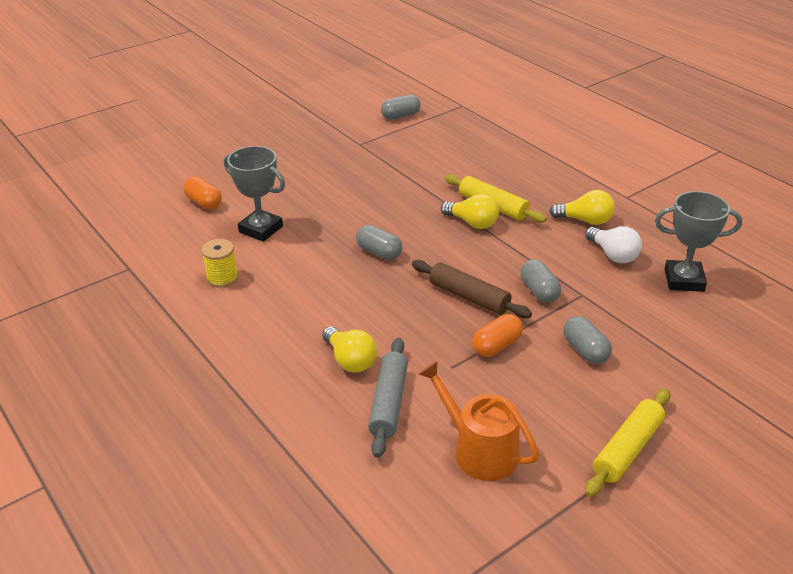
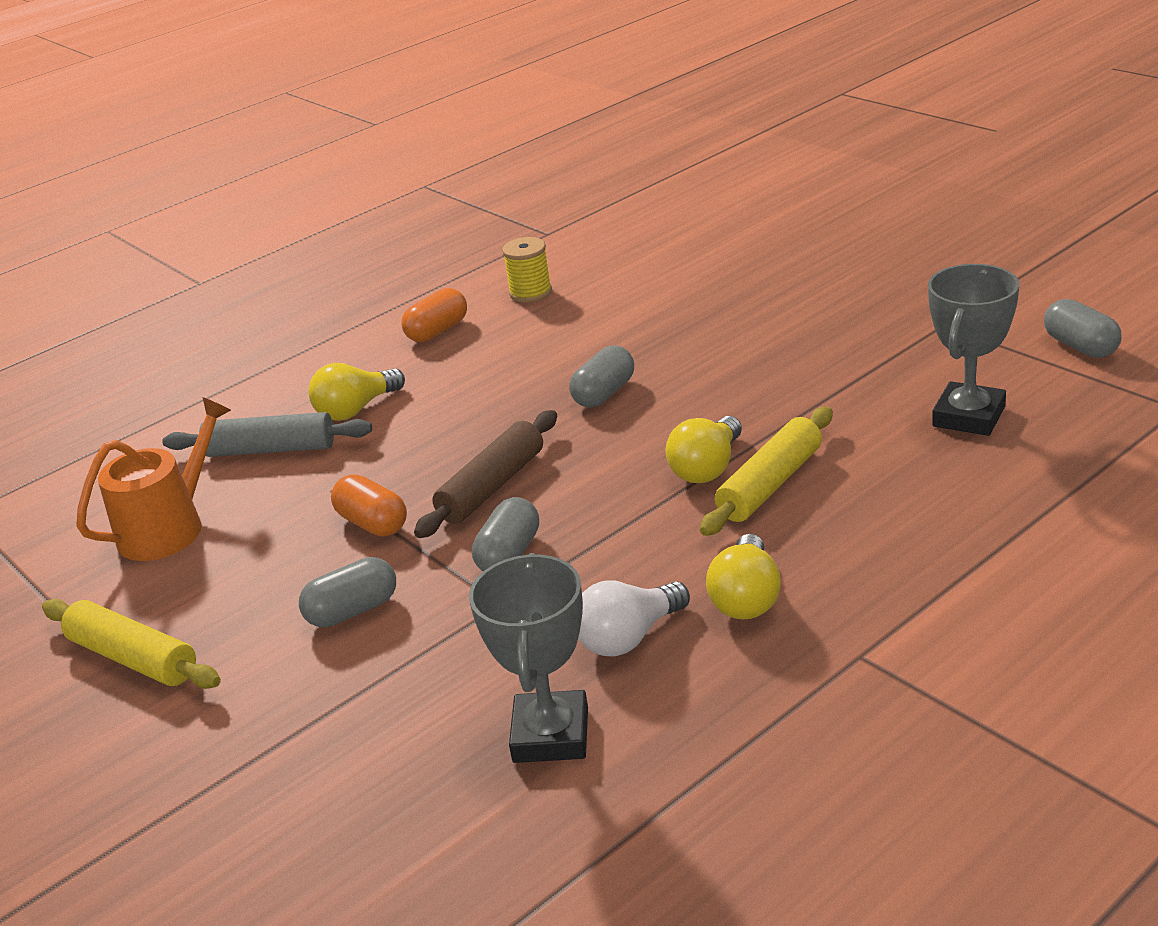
camera: 90 degrees right, 5 degrees down
orange capsule [183,176,222,210] -> orange capsule moved to [402,288,467,342]
grey trophy [224,146,285,242] -> grey trophy moved to [928,264,1020,436]
grey capsule [520,259,561,303] -> grey capsule turned 45 degrees counterclockwise [472,497,539,571]

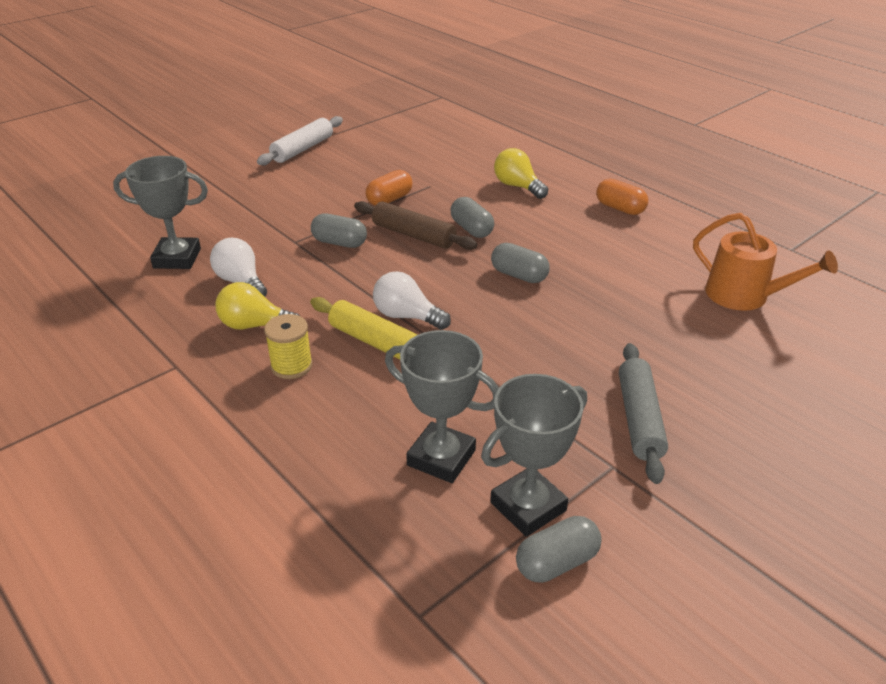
camera: 85 degrees right, 5 degrees up
yellow rolling pin [42,599,221,689] -> white rolling pin [257,116,343,165]
orange watering can [76,397,231,561] -> orange watering can moved to [693,213,838,311]
grey rolling pin [162,412,372,457] -> grey rolling pin moved to [619,343,668,484]
grey capsule [299,557,396,627] -> grey capsule moved to [450,197,494,238]
yellow spool [502,237,552,303] -> yellow spool moved to [264,314,313,379]
yellow light bulb [665,416,742,483] -> white light bulb [373,271,451,330]
none -> grey trophy [481,374,587,537]

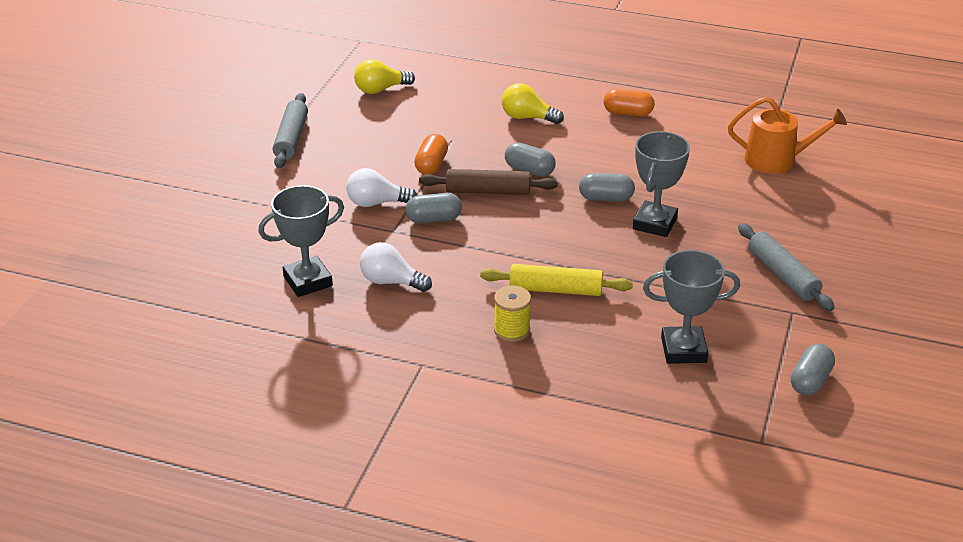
camera: 30 degrees left, 0 degrees up
yellow light bulb [215,282,300,330] -> yellow light bulb moved to [354,59,415,94]
white rolling pin [257,116,343,165] -> grey rolling pin [273,93,308,168]
white light bulb [373,271,451,330] -> white light bulb moved to [346,168,417,207]
grey trophy [481,374,587,537] -> grey trophy moved to [633,131,690,237]

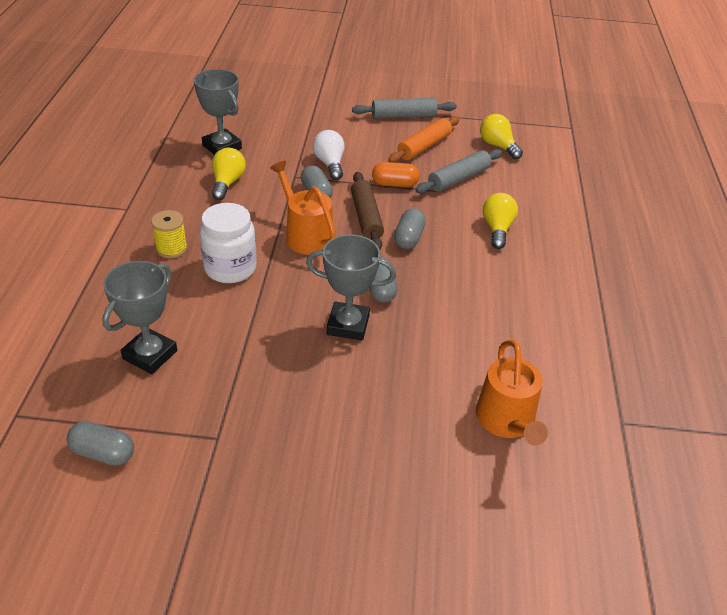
camera: 75 degrees right, 5 degrees up
white light bulb [360,242,432,292] -> yellow light bulb [212,148,246,200]
yellow rolling pin [480,264,633,296] -> white jar [200,203,257,283]
orange capsule [604,89,654,116] -> none
grey trophy [643,250,740,364] -> grey trophy turned 45 degrees clockwise [102,261,177,374]
grey rolling pin [738,223,835,311] -> grey rolling pin moved to [415,149,502,193]
none -> orange watering can [270,161,336,255]
none -> orange rolling pin [388,116,460,163]

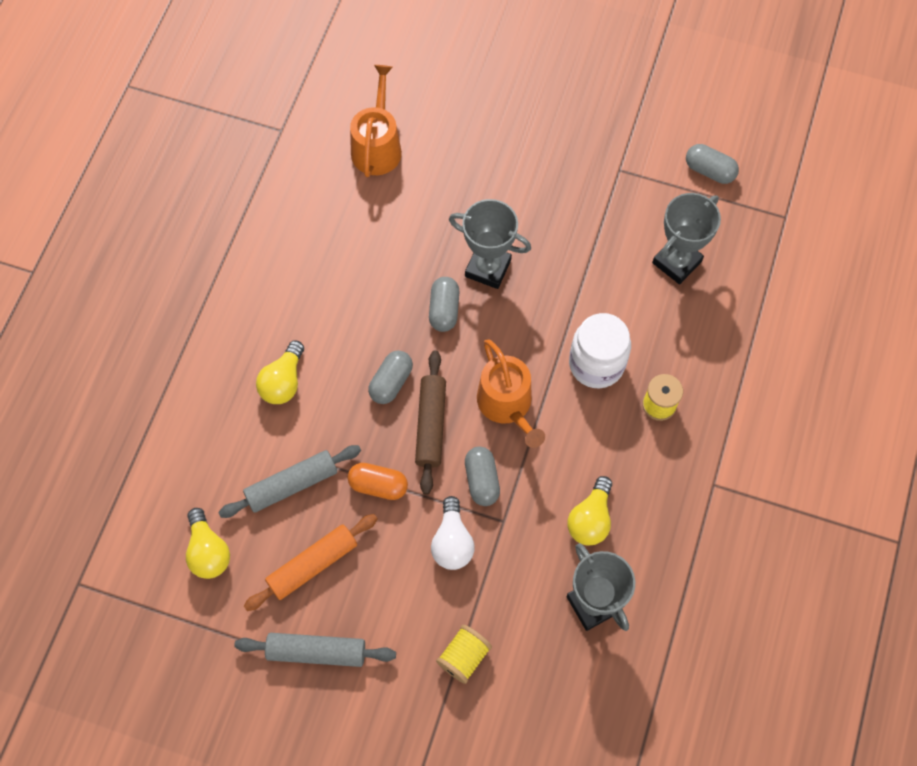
camera: 165 degrees left, 25 degrees up
none -> yellow spool [436,625,492,684]

